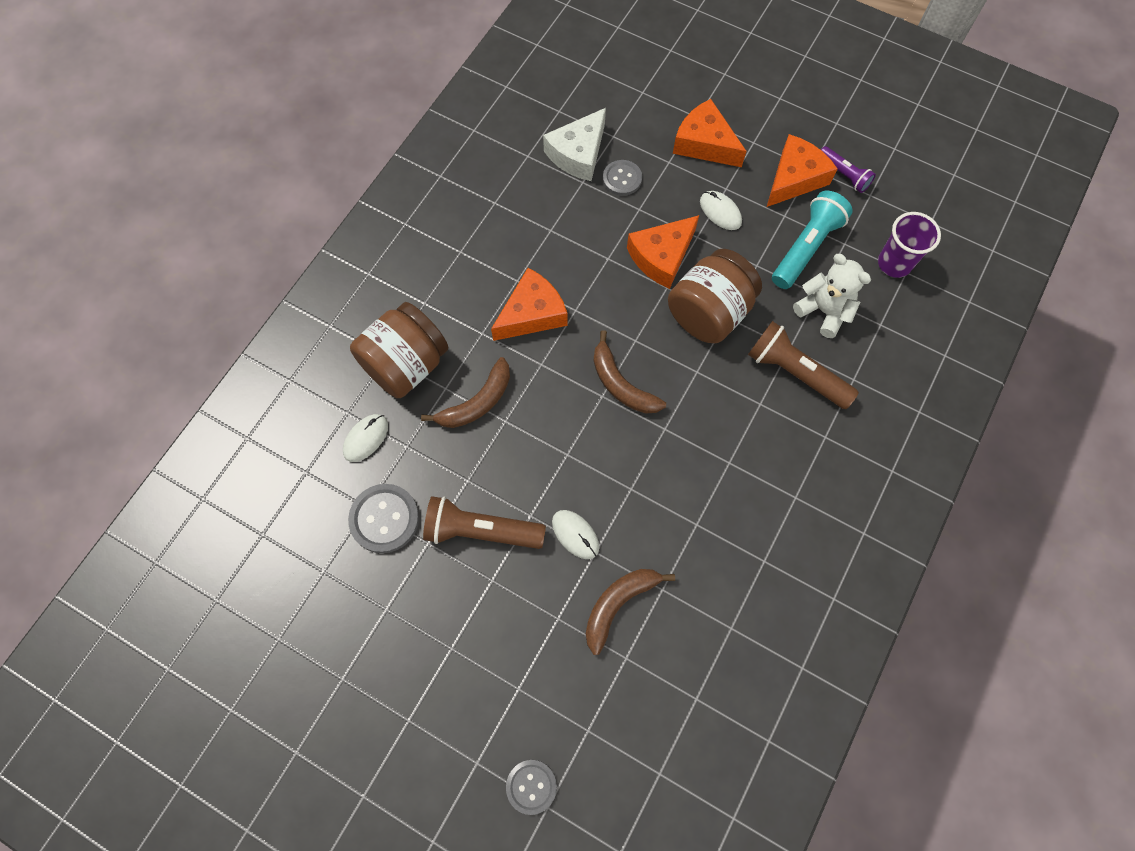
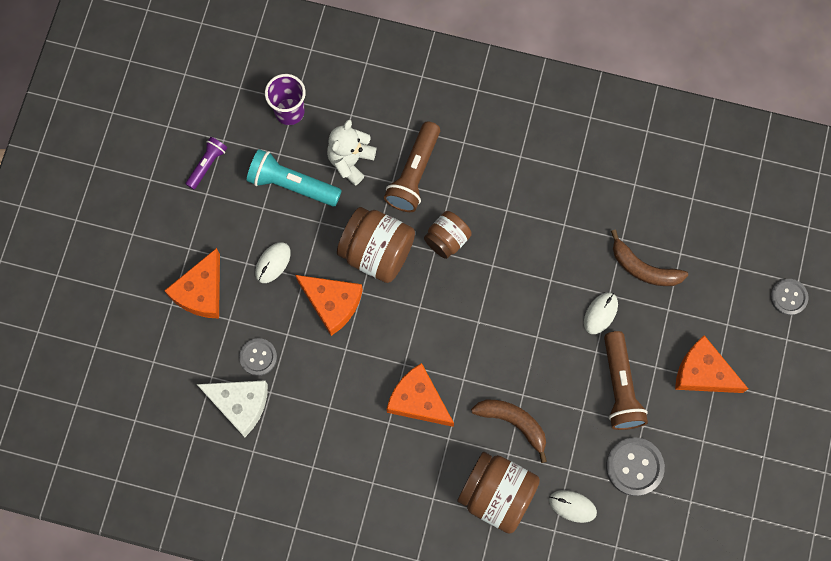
camera: 105 degrees left, 5 degrees up
brown banana [594,330,666,414] -> none
orange cheese [767,134,838,207] -> orange cheese moved to [675,335,748,393]
none -> brown jar [424,211,472,259]

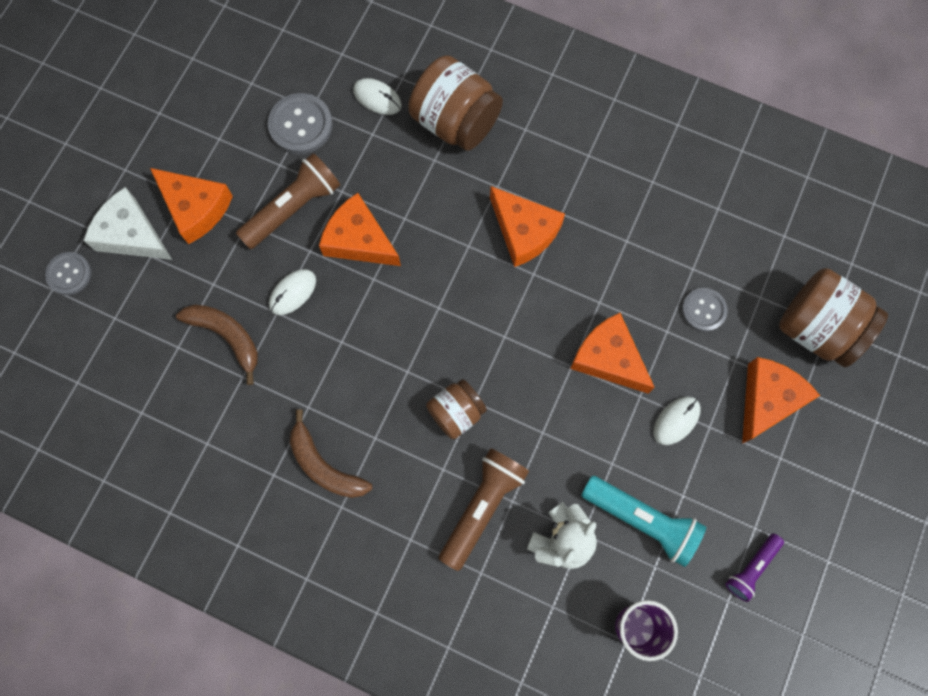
camera: 170 degrees left, 0 degrees up
white cheese [197,380,268,437] -> white cheese moved to [84,187,172,260]
brown jar [337,207,415,283] -> brown jar moved to [779,268,888,367]
brown banana [471,400,547,463] -> brown banana moved to [290,409,372,498]
brown flashlight [604,331,648,430] -> brown flashlight turned 45 degrees clockwise [236,153,340,249]
none -> orange cheese [319,193,401,266]

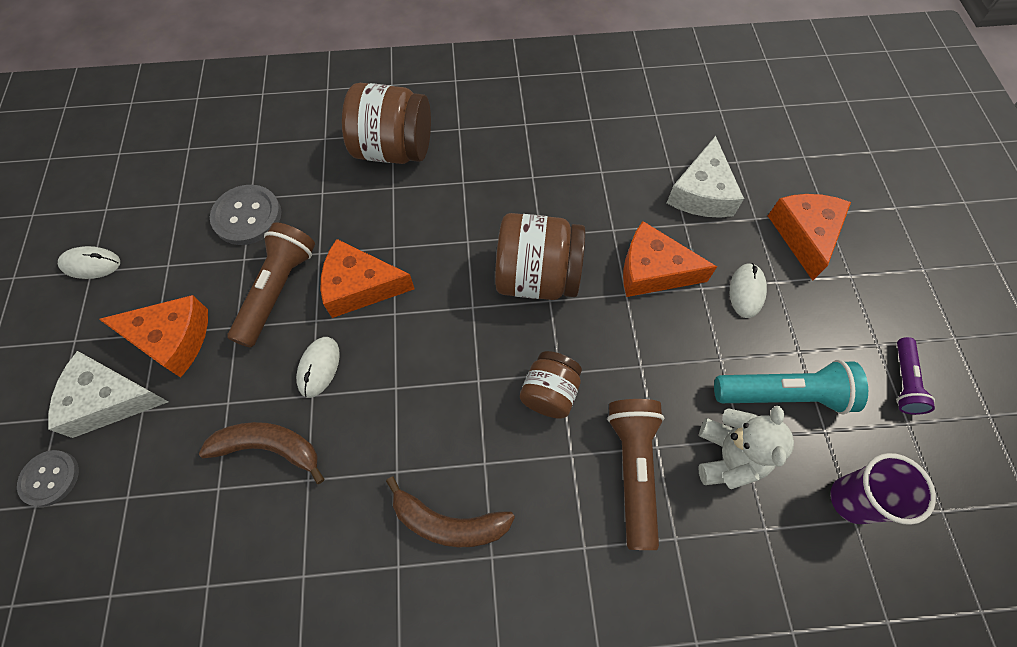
camera: 30 degrees left, 10 degrees down
white mouse [353,78,402,115] -> white mouse moved to [58,246,120,279]
orange cheese [490,186,565,267] -> none
grey button [682,288,728,332] -> white cheese [667,136,744,218]
brown jar [779,268,888,367] -> brown jar moved to [495,213,585,300]

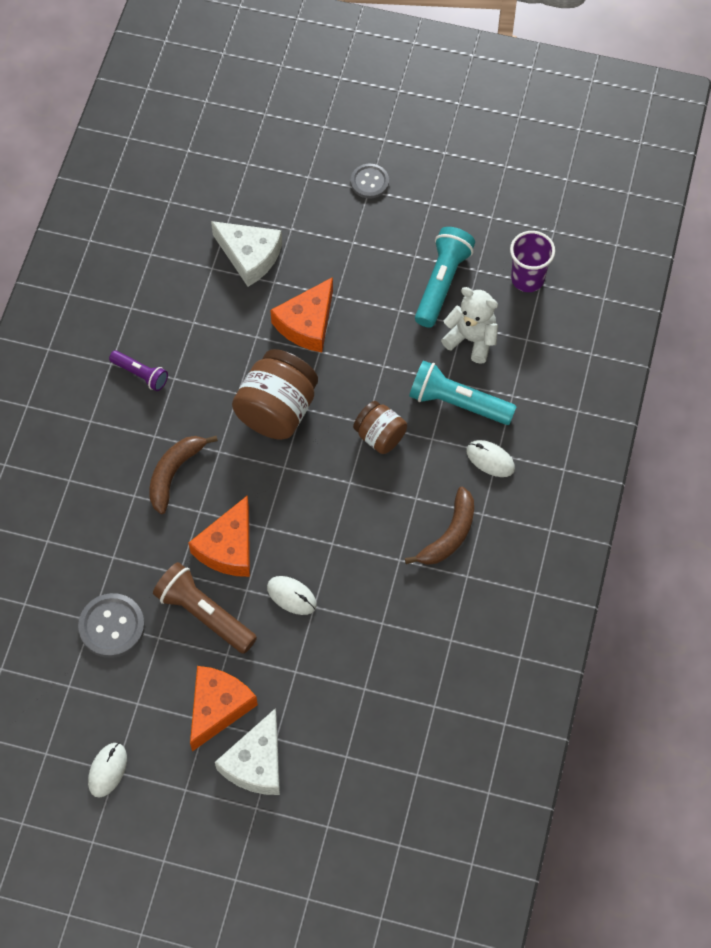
camera: 70 degrees left, 0 degrees up
grey button [17,450,79,507] -> grey button moved to [351,164,389,198]
brown banana [199,422,324,484] -> brown banana moved to [149,436,218,514]
brown jar [342,83,431,164] -> none
brown flashlight [607,399,664,550] -> turquoise flashlight [409,360,516,425]
white mouse [730,263,767,318] -> white mouse moved to [466,440,515,477]
orange cheese [768,194,851,281] -> none
purple flashlight [896,337,935,415] -> purple flashlight moved to [109,350,168,391]

